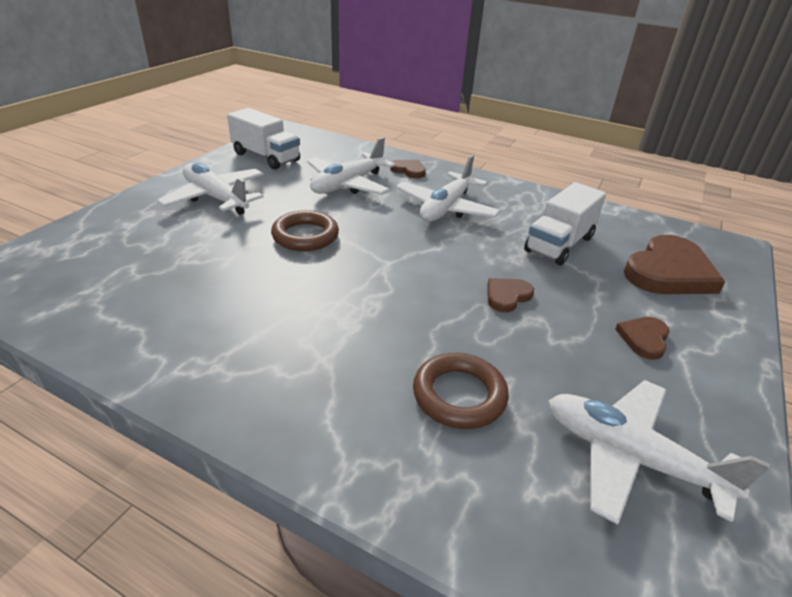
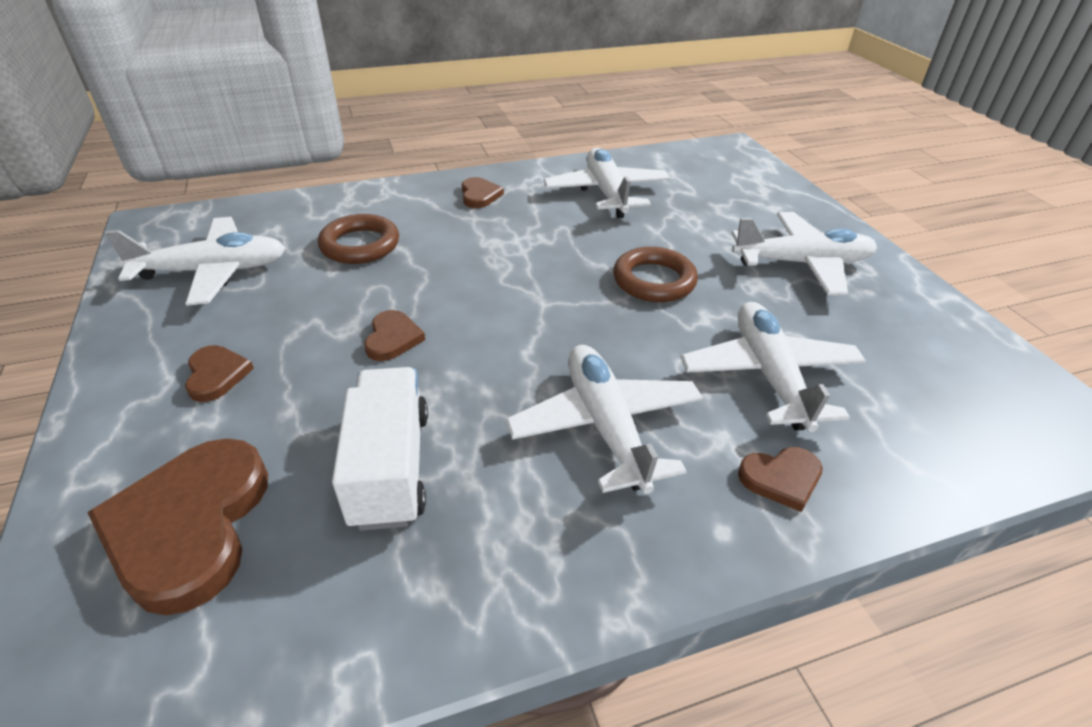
camera: 135 degrees right, 5 degrees up
white truck [227,108,300,170] -> none
none -> brown heart [462,177,504,208]
none -> white plane [543,148,671,218]

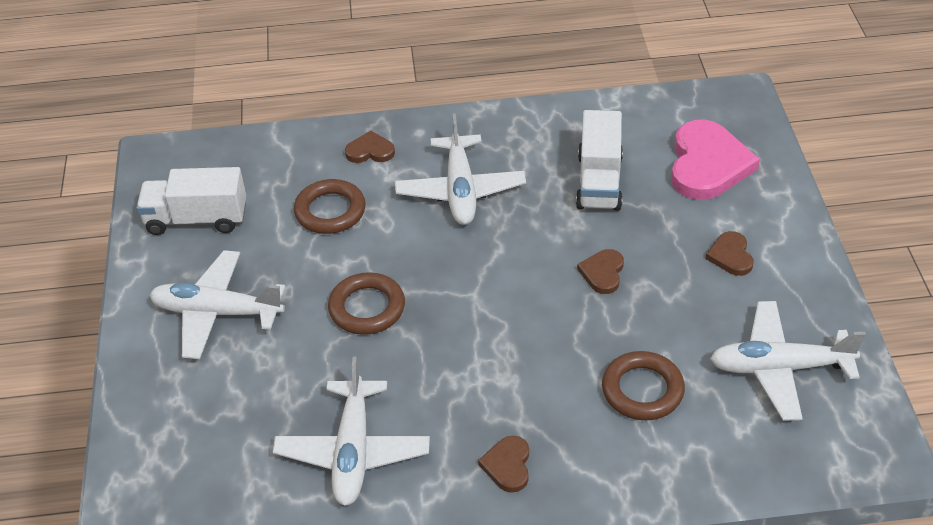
camera: 165 degrees left, 5 degrees up
brown heart [87,438,268,615] -> pink heart [671,119,760,200]
white plane [681,302,866,432] -> brown ring [294,179,366,234]
none -> white truck [136,167,246,235]

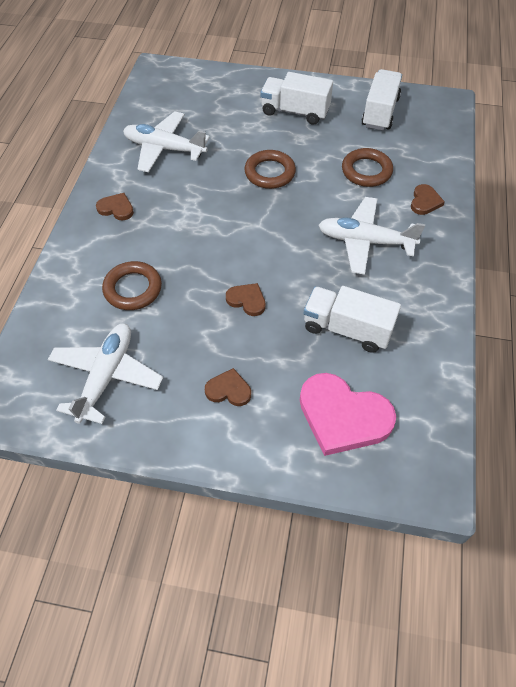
camera: 105 degrees right, 10 degrees up
white plane [149,250,285,359] -> white truck [260,72,333,125]

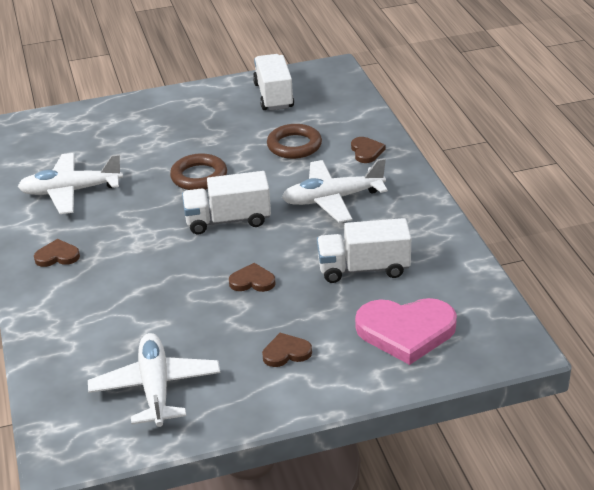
camera: 25 degrees left, 20 degrees down
brown ring [102,261,162,310] -> none
white truck [260,72,333,125] -> white truck moved to [182,171,271,234]

